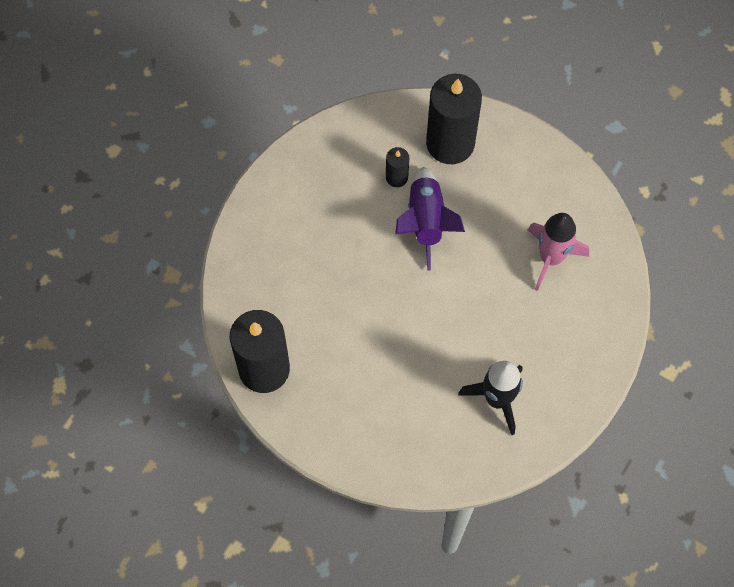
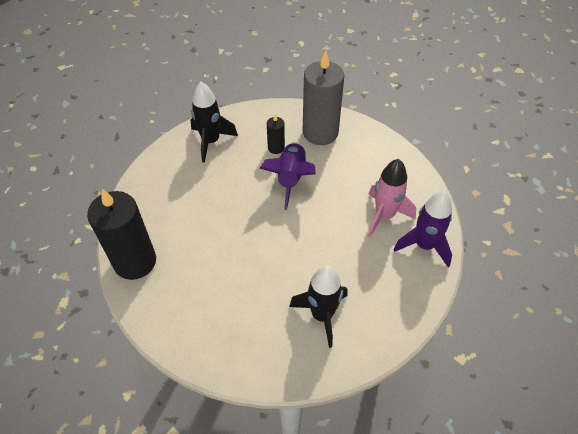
camera: 10 degrees right, 15 degrees down
black candle [426,74,482,164] -> grey candle [303,51,344,145]
none -> black rocket [191,82,238,163]
none -> purple rocket [393,191,452,267]

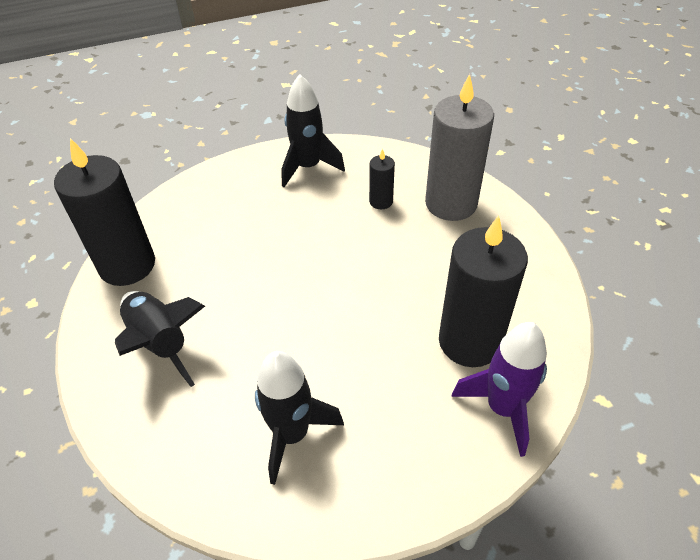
camera: 30 degrees right, 5 degrees down
purple rocket [259,141,316,210] -> none
pink rocket [368,159,416,237] -> black candle [439,215,528,367]
none -> black rocket [115,291,205,387]

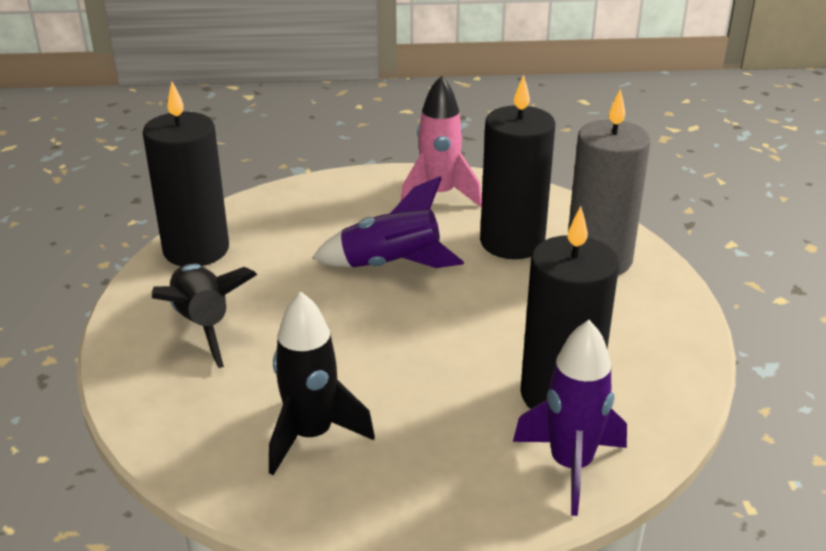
camera: 15 degrees right, 15 degrees down
black rocket [281,74,345,187] -> pink rocket [401,75,482,207]
black candle [369,149,395,209] -> black candle [480,74,555,259], size x2.18
none -> purple rocket [312,176,464,268]

